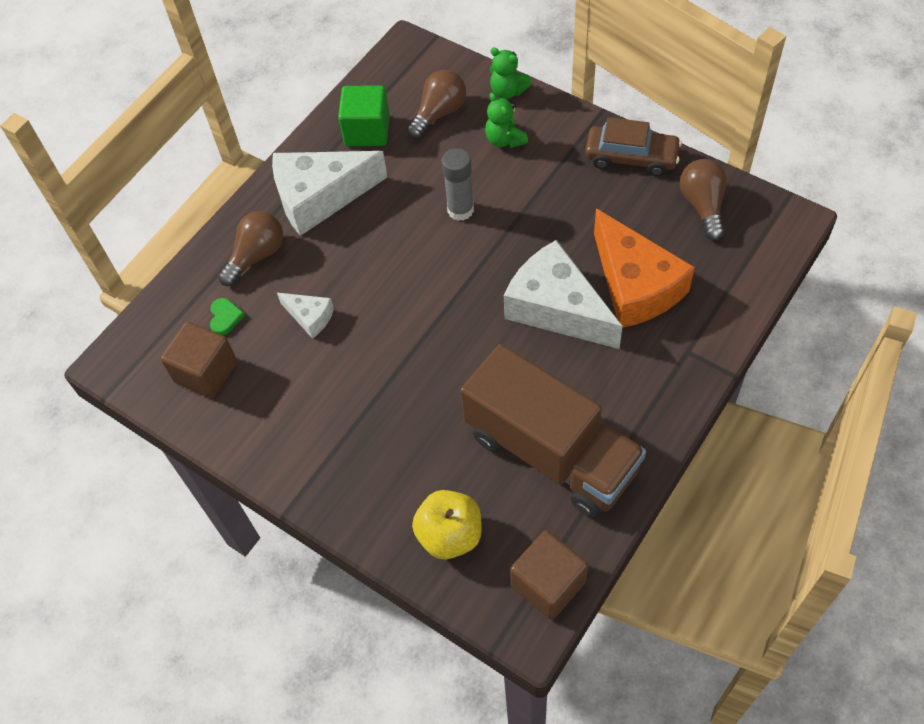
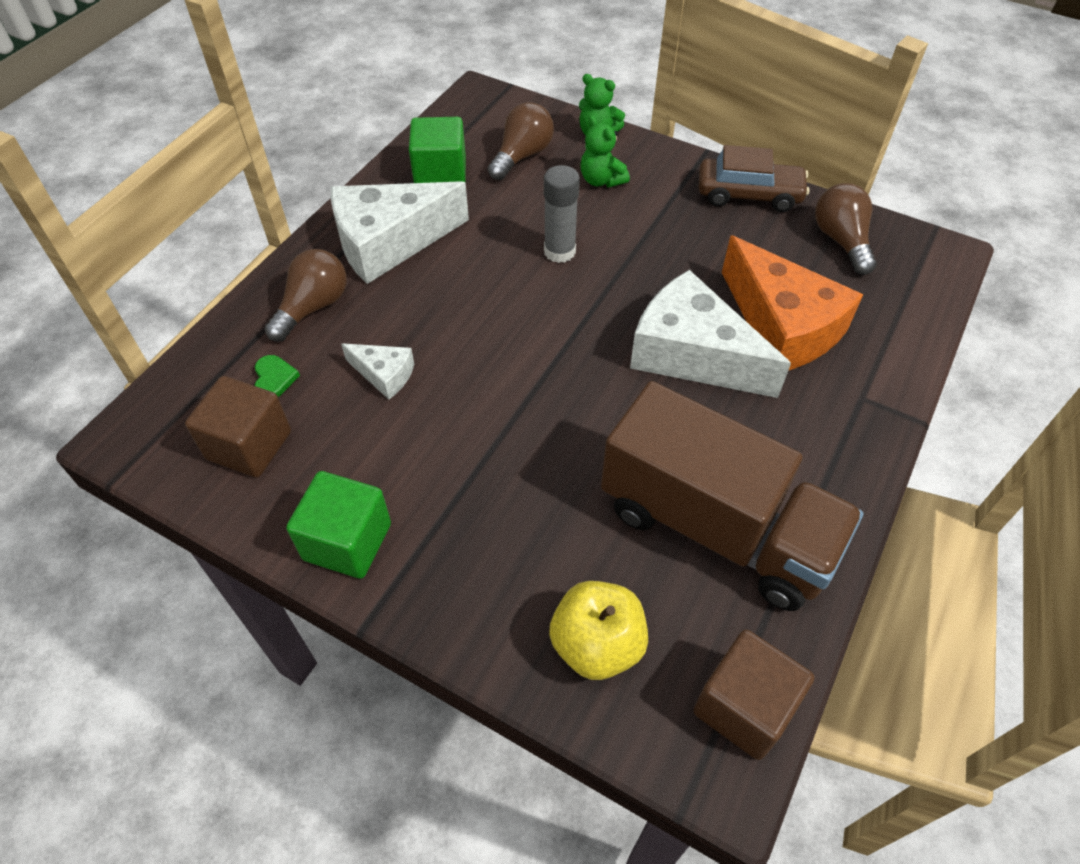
camera: 10 degrees left, 5 degrees down
none -> green cube [286,471,391,579]

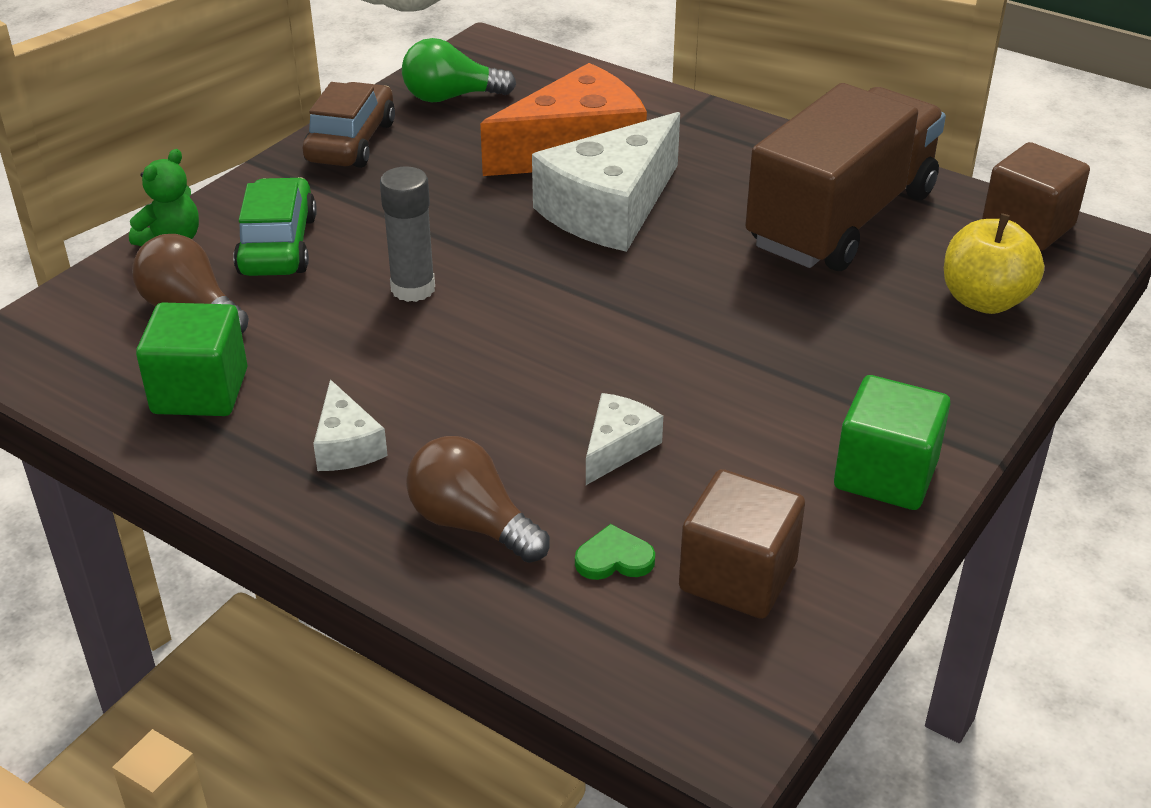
camera: 85 degrees left, 15 degrees down
white cheese [331,181,469,284] -> white cheese [313,379,388,471], size x0.48
green teddy bear [580,116,630,188] -> green car [233,177,317,276]
brown light bulb [815,183,877,275] -> green light bulb [402,38,516,103]

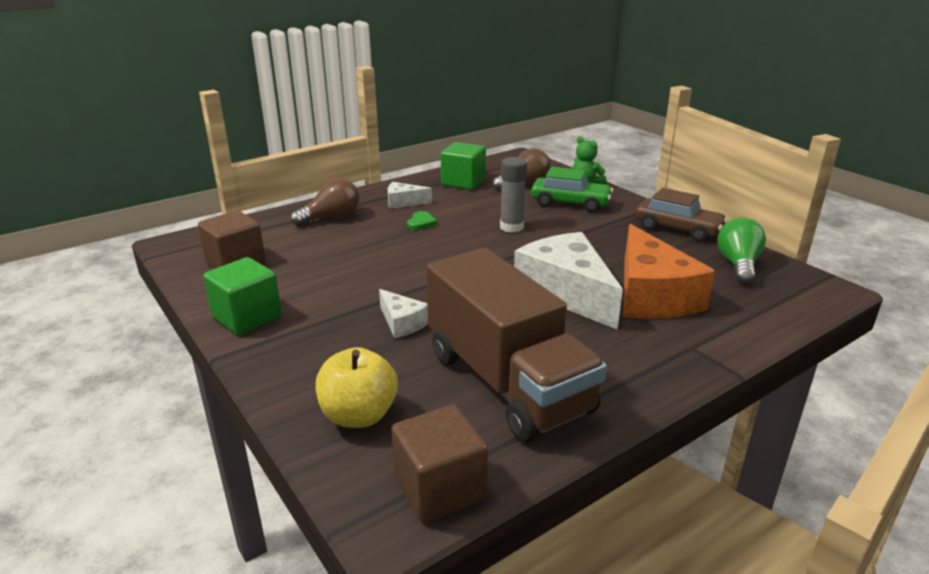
camera: 110 degrees right, 10 degrees down
green heart [575,524,655,580] -> green heart moved to [407,211,437,230]
white cheese [586,393,663,485] -> white cheese moved to [379,289,428,338]

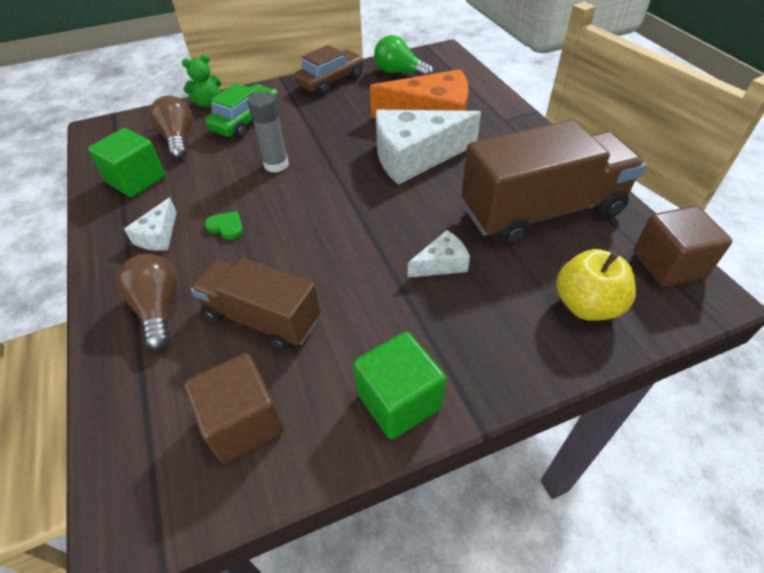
camera: 75 degrees left, 20 degrees up
none -> brown truck [191,258,320,350]

